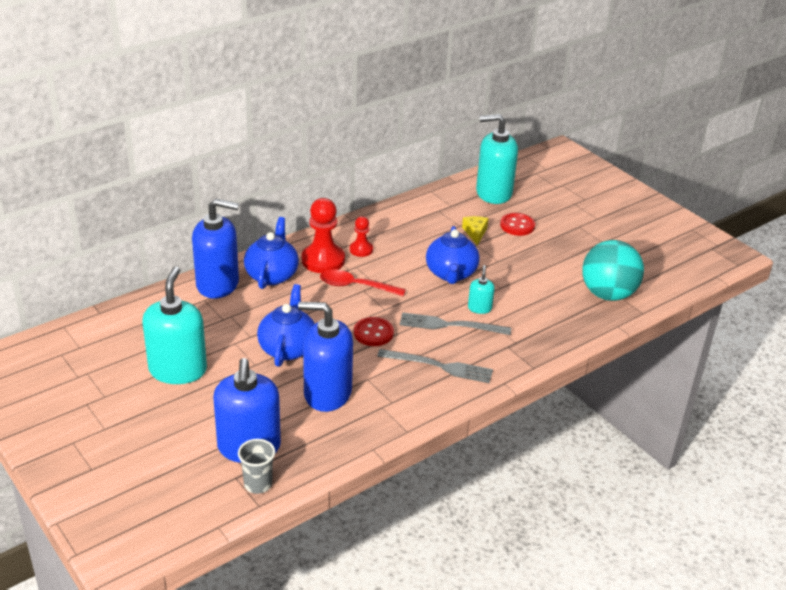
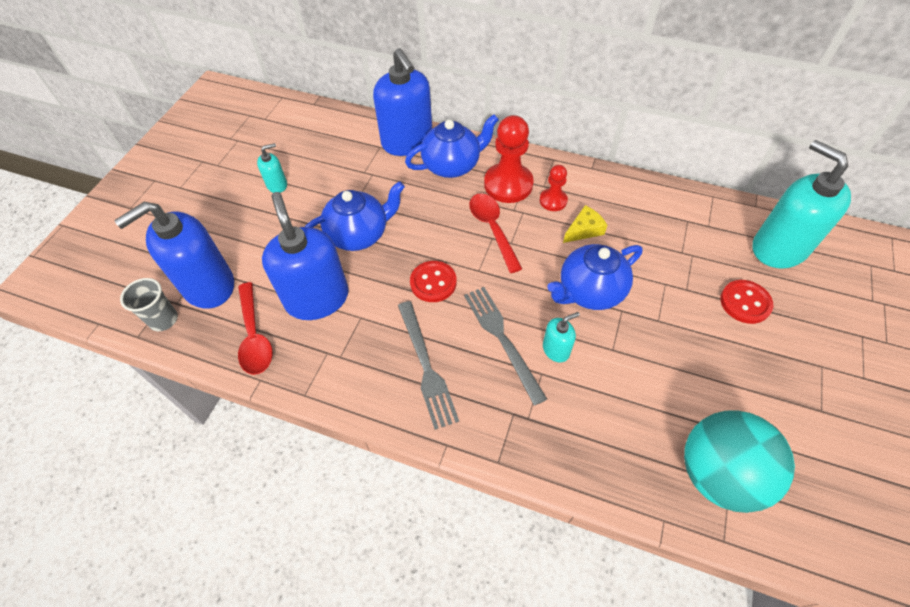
camera: 60 degrees right, 20 degrees up
turquoise soap dispenser [142,267,207,384] -> turquoise soap dispenser [257,143,287,193], size x0.46
yellow cheese [462,216,489,246] -> yellow cheese moved to [563,205,607,243]
none -> red spoon [238,282,273,375]

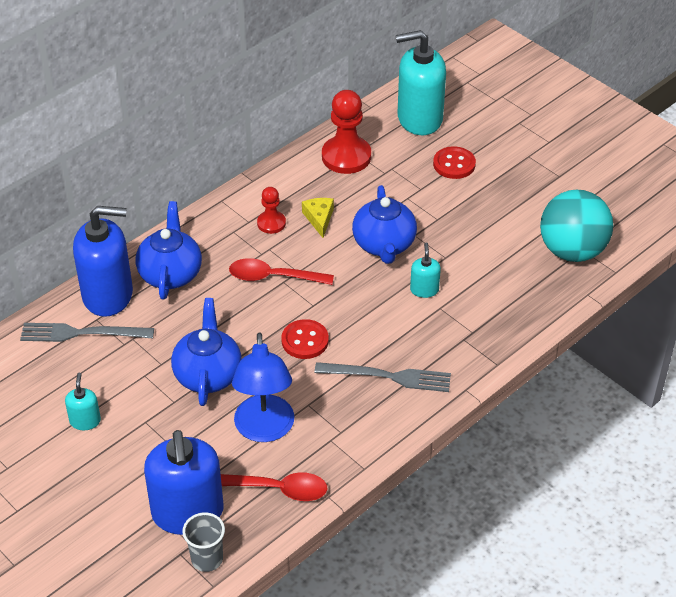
camera: 65 degrees left, 10 degrees down
blue soap dispenser [262,192,349,320] -> blue lamp [232,332,294,442]
grey fork [464,287,547,405] -> grey fork moved to [20,323,154,342]
red pawn [484,115,534,203] -> red pawn moved to [322,90,371,174]

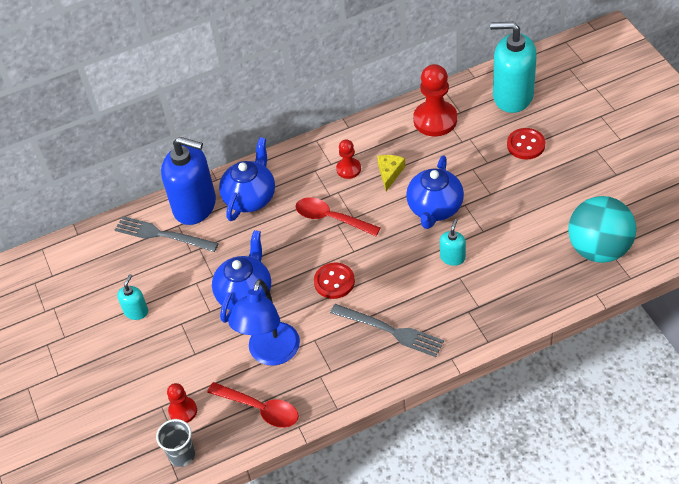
camera: 25 degrees right, 5 degrees up
blue soap dispenser [144,430,223,535] -> red pawn [167,383,197,423]

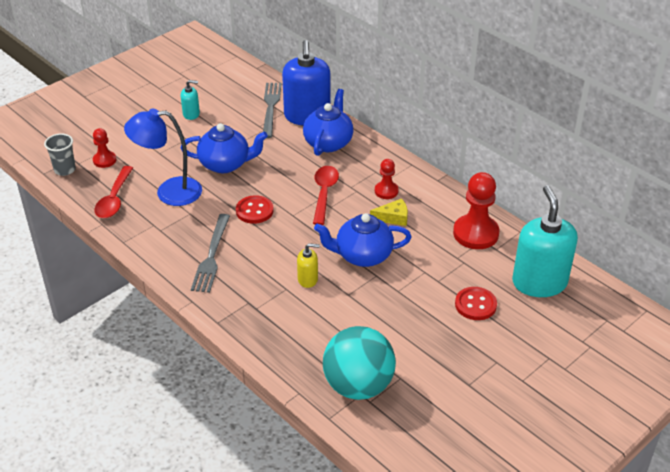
camera: 65 degrees right, 10 degrees down
blue teapot [219,137,275,221] -> blue teapot turned 75 degrees counterclockwise [303,89,353,156]
turquoise soap dispenser [440,219,466,266] -> yellow soap dispenser [297,243,320,288]

